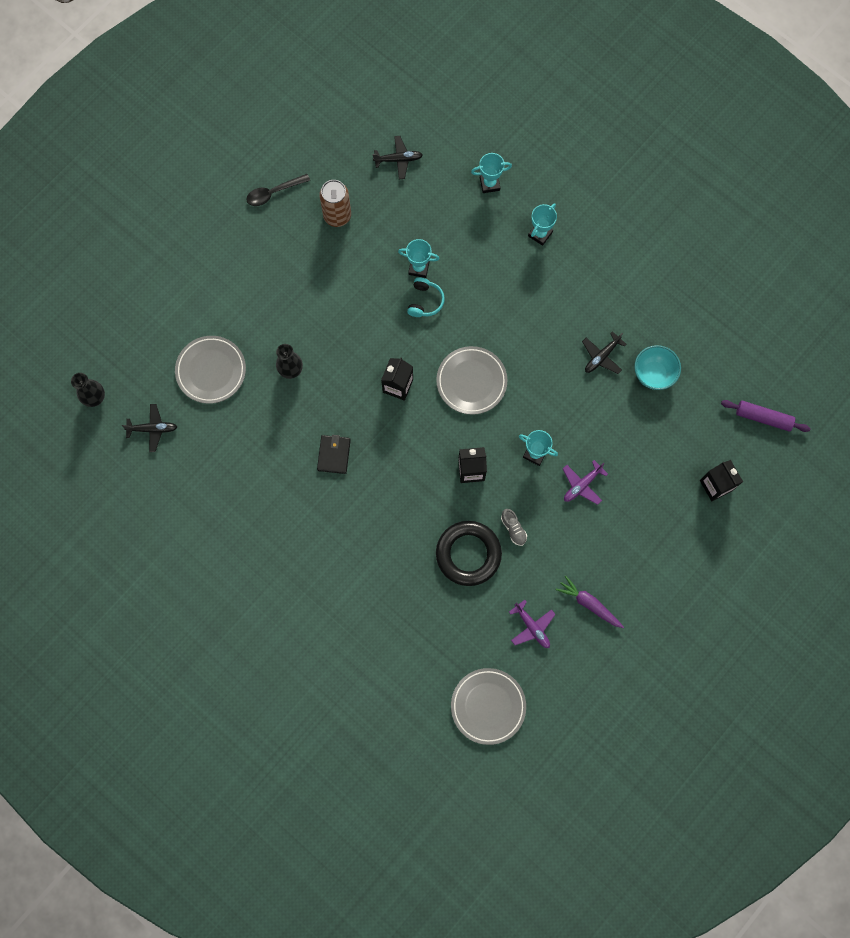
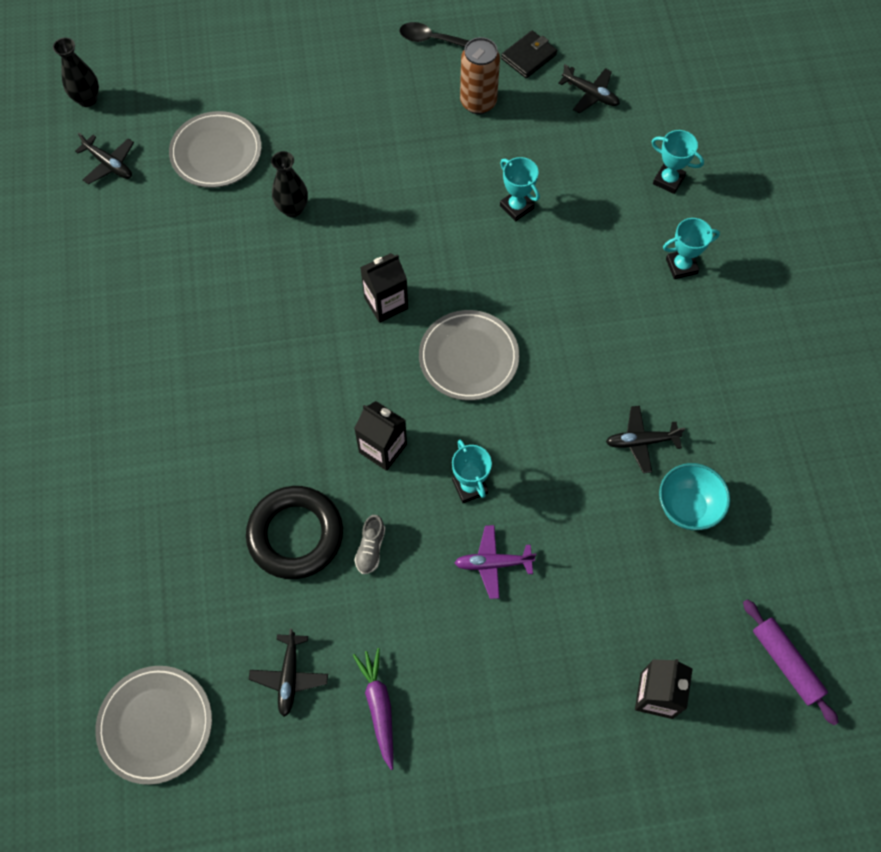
camera: 40 degrees right, 10 degrees down
black wallet [317,435,351,474] -> black wallet moved to [501,31,557,78]
turquoise headphones [407,277,445,317] -> none
purple plane [509,600,556,648] -> black plane [249,628,328,717]

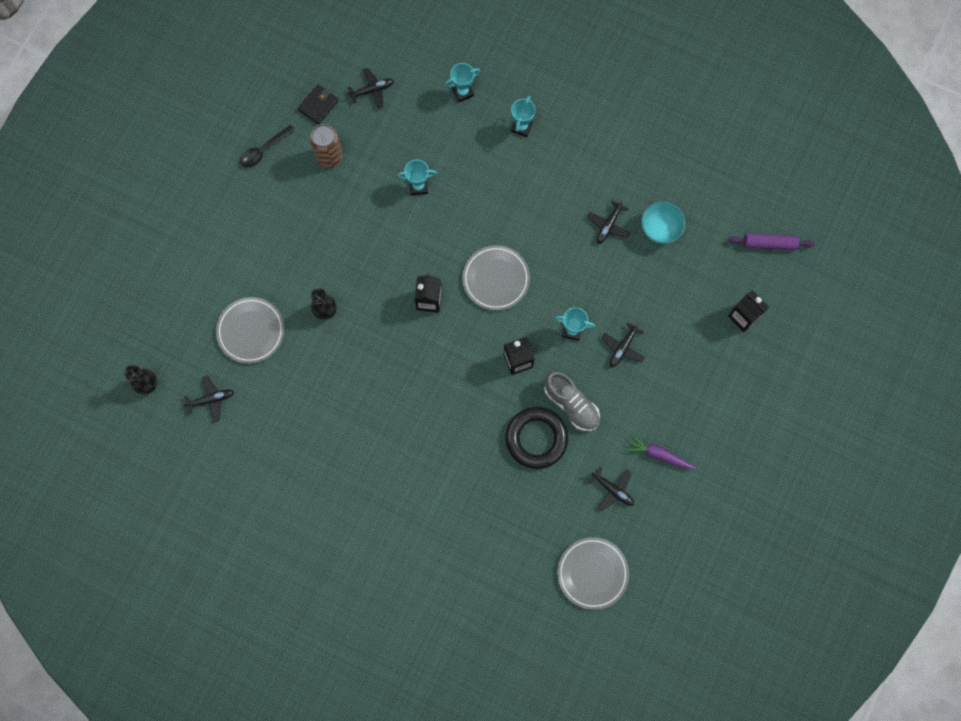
camera: 55 degrees left, 10 degrees up
grey shoe [354,515,385,574] -> grey shoe [544,372,600,431], size x1.89
purple plane [455,525,536,599] -> black plane [601,322,645,367]
black wallet [501,31,557,78] -> black wallet turned 45 degrees clockwise [298,84,339,124]

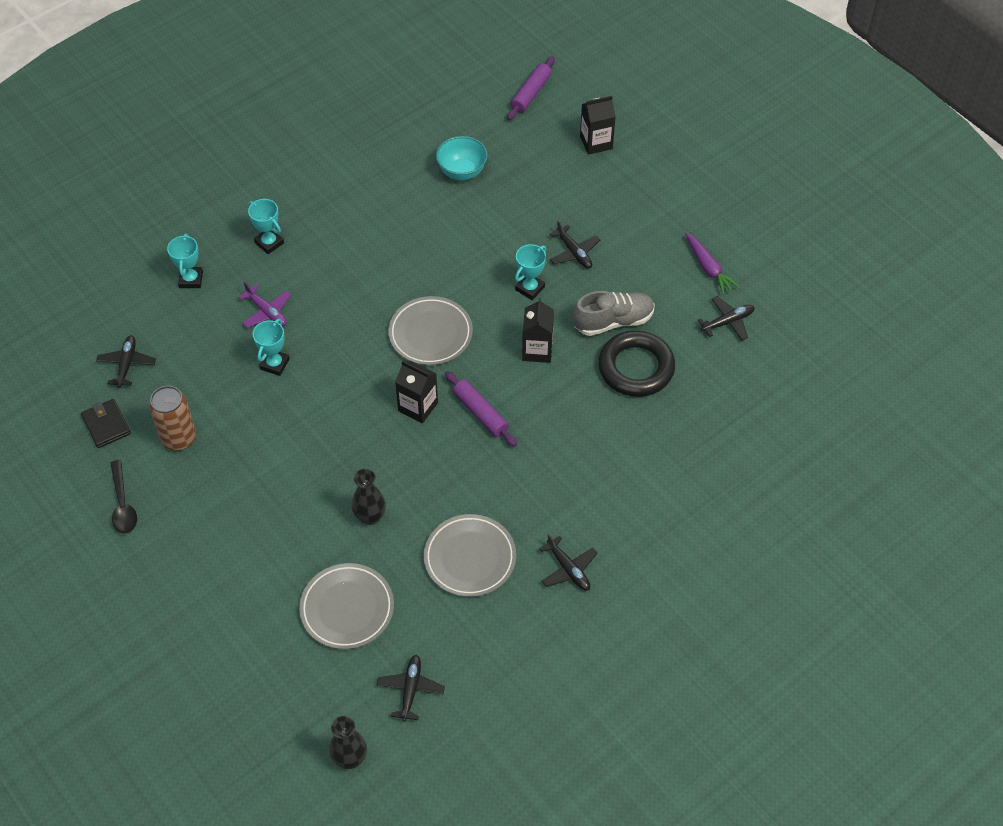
camera: 65 degrees left, 20 degrees down
grey plate [558,537,629,610] -> grey plate moved to [424,514,516,597]
black plane [587,199,631,244] -> black plane moved to [539,533,598,591]
purple carrot [625,435,696,469] -> purple carrot turned 75 degrees counterclockwise [685,232,740,295]
none -> purple plane [238,282,291,328]
none -> purple rolling pin [445,371,517,447]

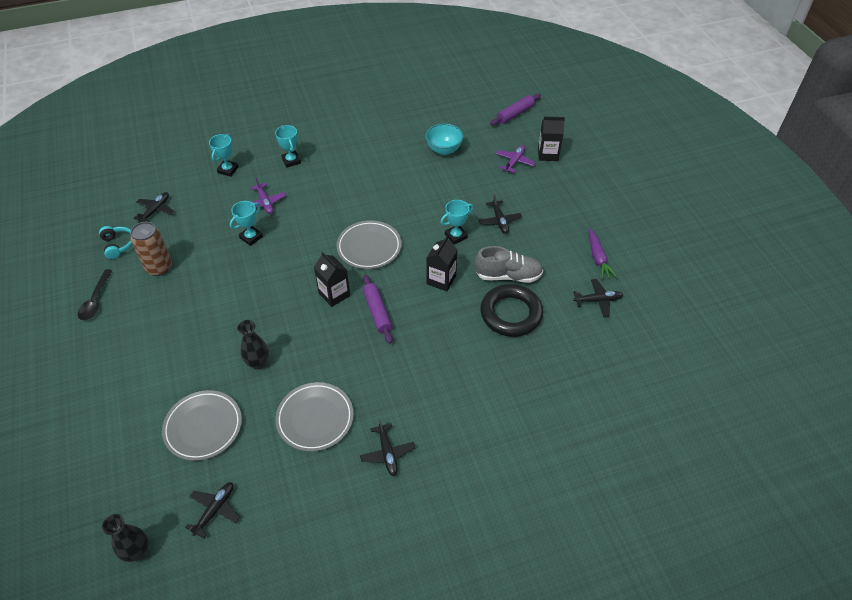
camera: 20 degrees right, 5 degrees down
black wallet [81,399,131,448] -> turquoise headphones [99,226,133,259]
none -> purple plane [496,145,535,173]

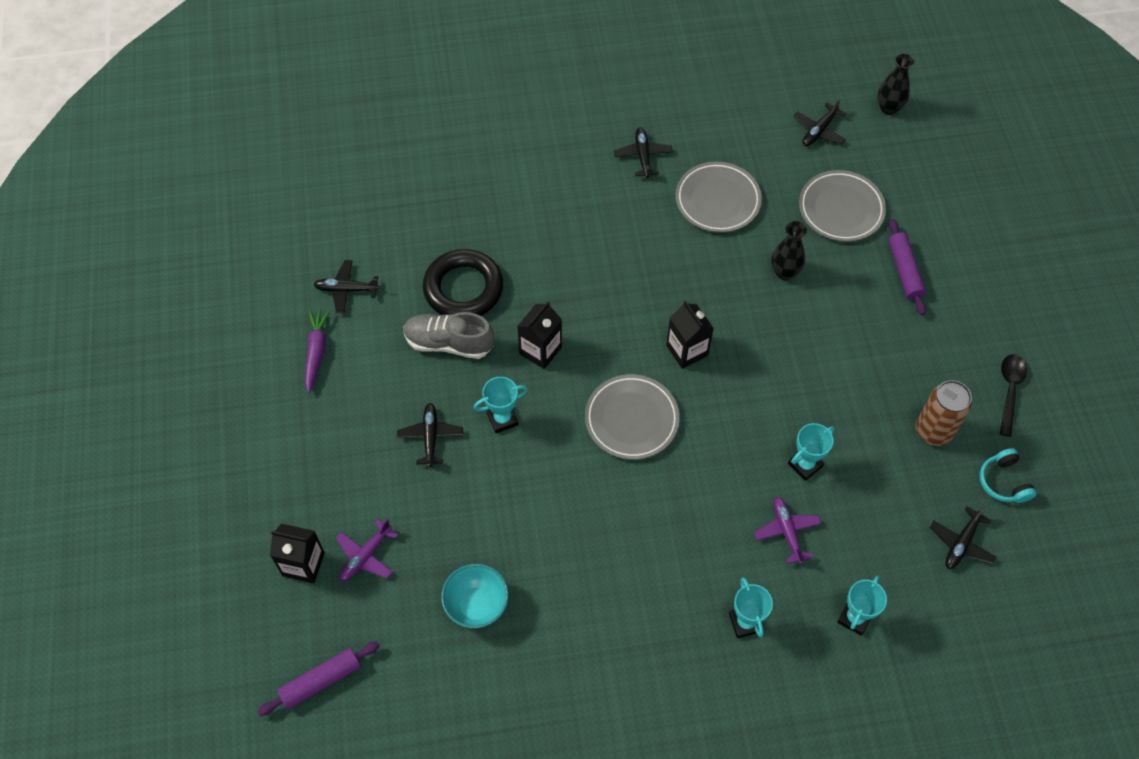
camera: 170 degrees left, 10 degrees up
purple rolling pin [363,275,393,344] -> purple rolling pin moved to [888,219,926,315]

